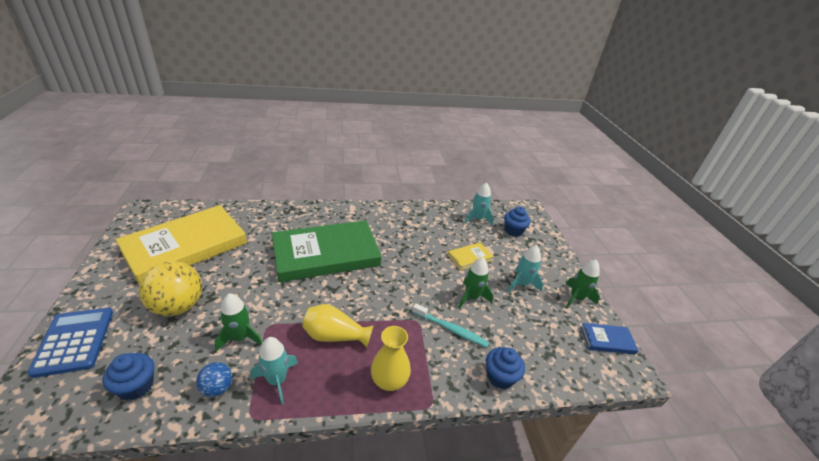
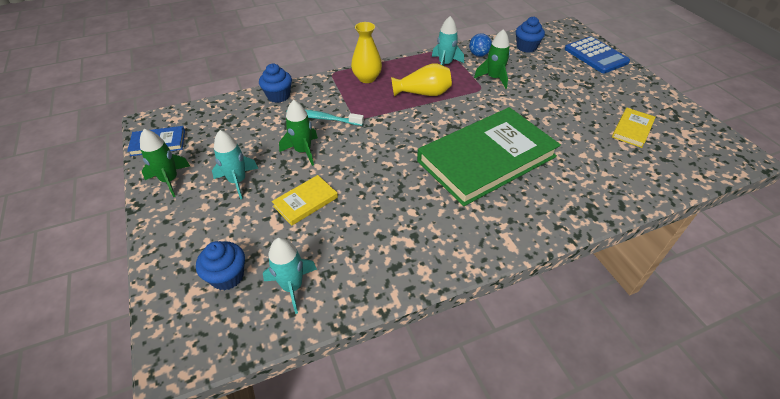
camera: 170 degrees right, 10 degrees up
yellow book [116,205,247,284] -> yellow book [612,108,656,148], size x0.42
yellow ball [139,261,202,316] -> none

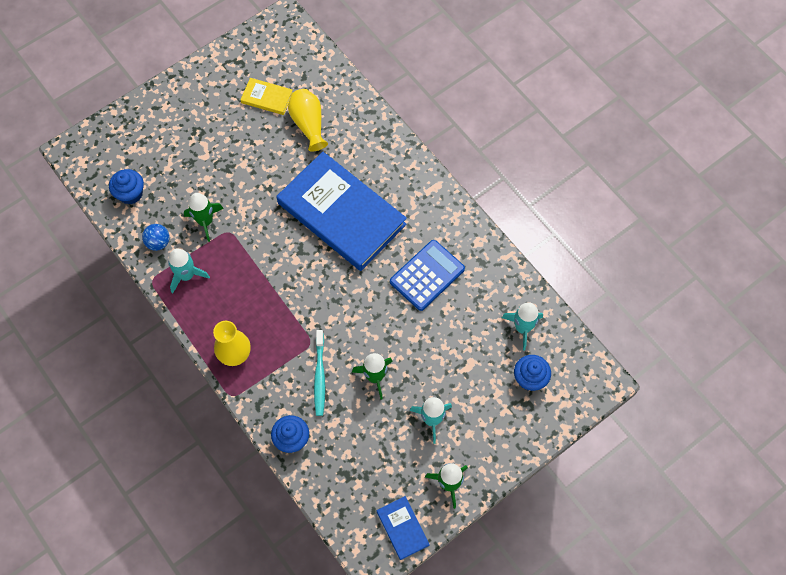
camera: 105 degrees left, 20 degrees up
yellow book [272,175,338,226] -> none
yellow vase [391,63,452,97] -> yellow vase moved to [288,89,328,152]
green book [417,107,561,206] -> blue book [276,152,407,271]
blue calculator [565,36,630,73] -> blue calculator moved to [390,240,465,311]

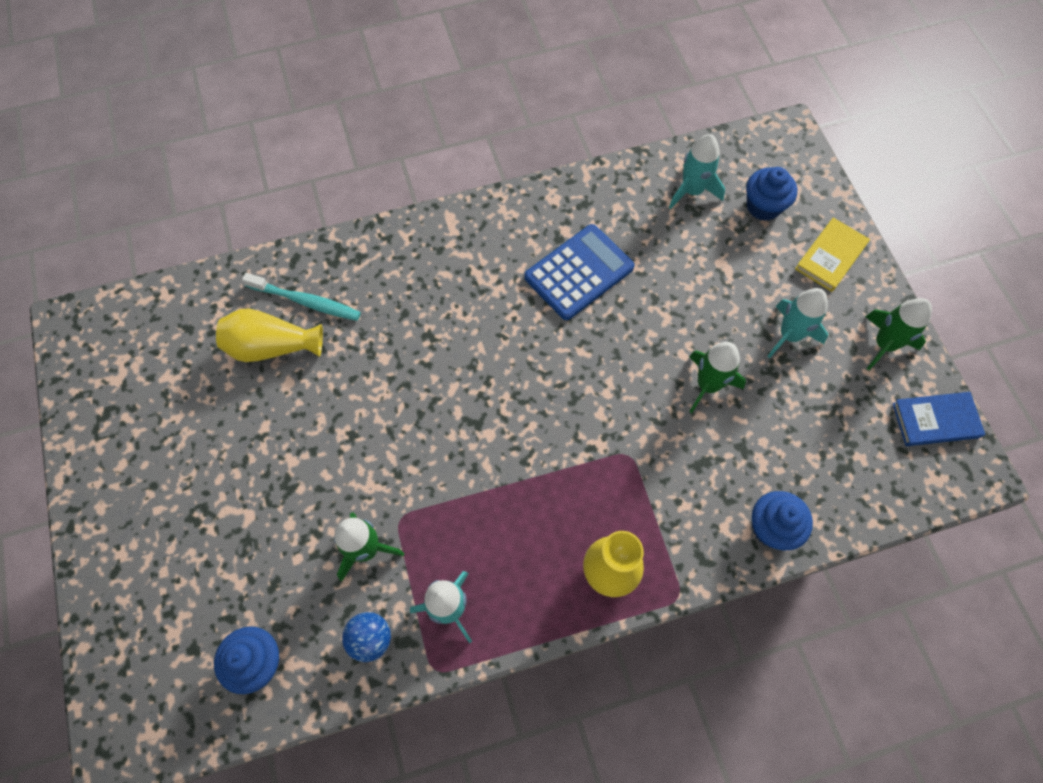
camera: 70 degrees left, 0 degrees up
yellow book [240,78,293,115] -> yellow book moved to [795,217,870,292]
blue book [276,152,407,271] -> none
turquoise toothbrush [314,330,325,416] -> turquoise toothbrush moved to [242,273,361,321]
blue calculator [390,240,465,311] -> blue calculator turned 75 degrees clockwise [524,224,635,320]

